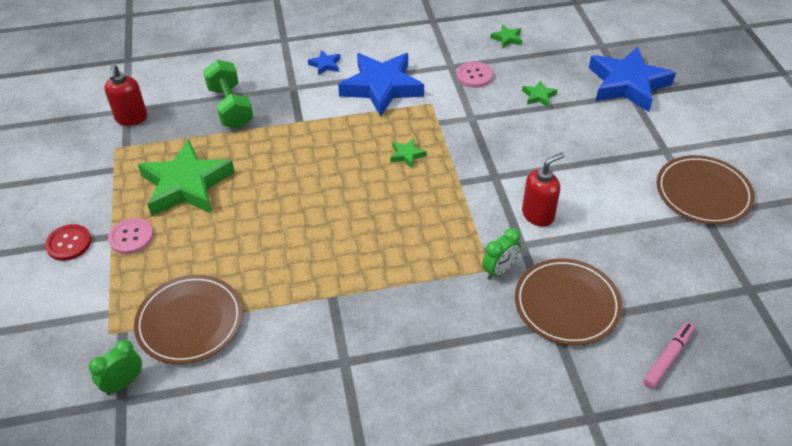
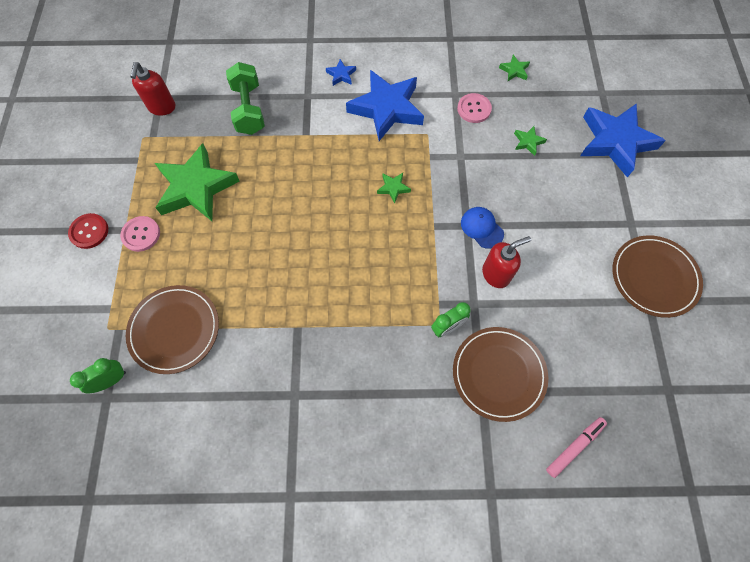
camera: 10 degrees right, 20 degrees up
none -> blue cap [461,207,504,249]

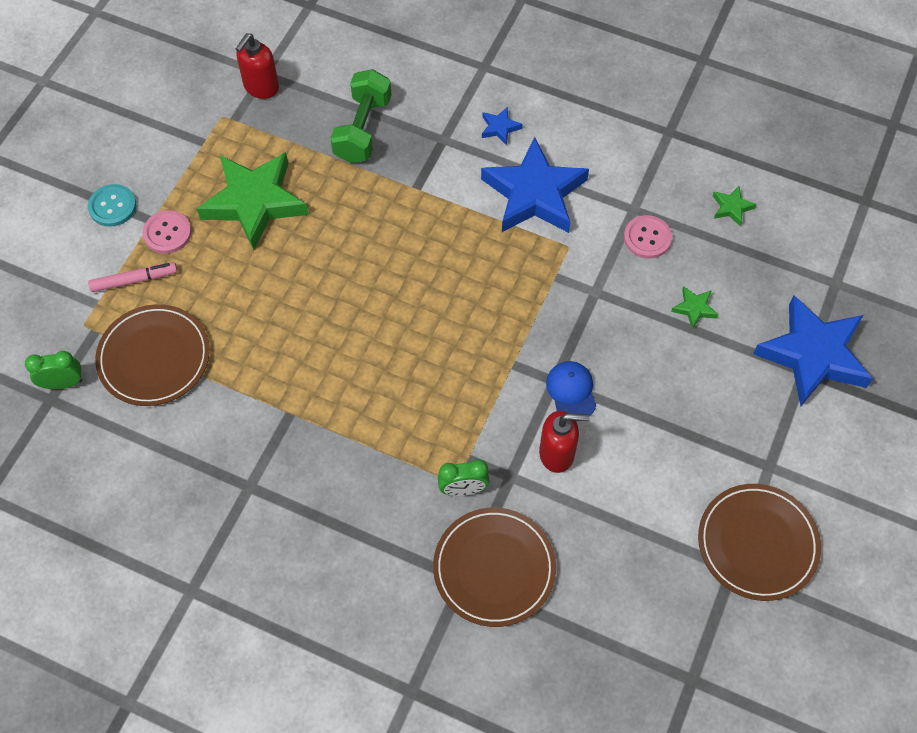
camera: 25 degrees right, 5 degrees down
red button [68,213,108,249] -> turquoise button [88,184,136,227]
green star [377,173,411,203] -> none
pink marker [546,417,607,478] -> pink marker moved to [88,262,178,292]

